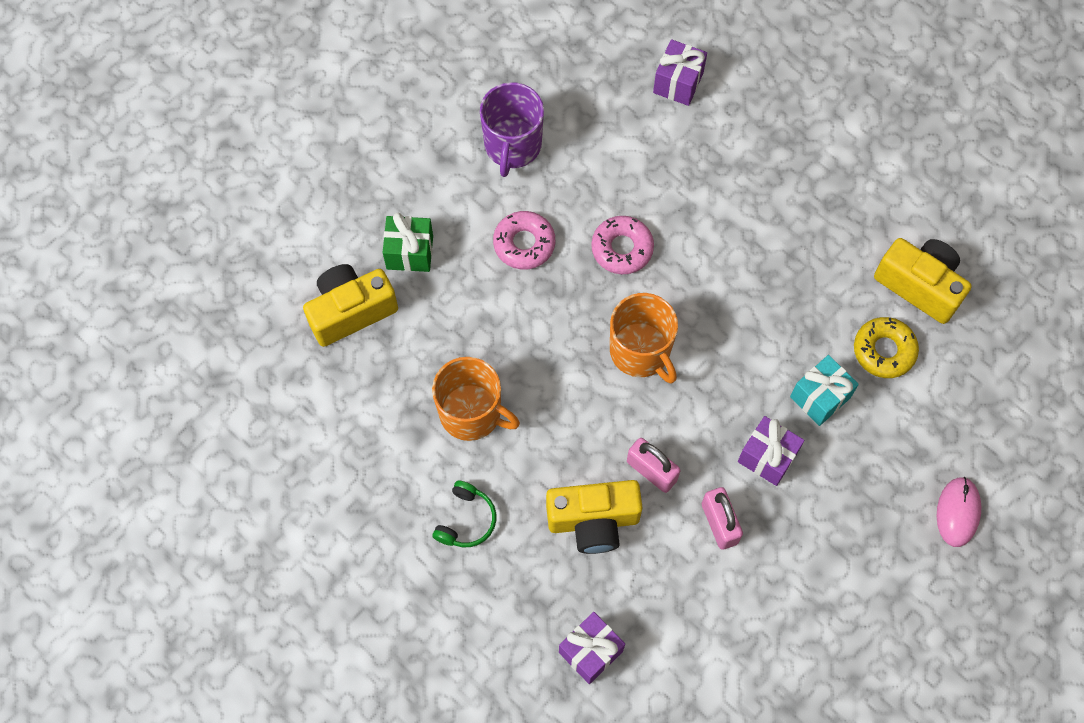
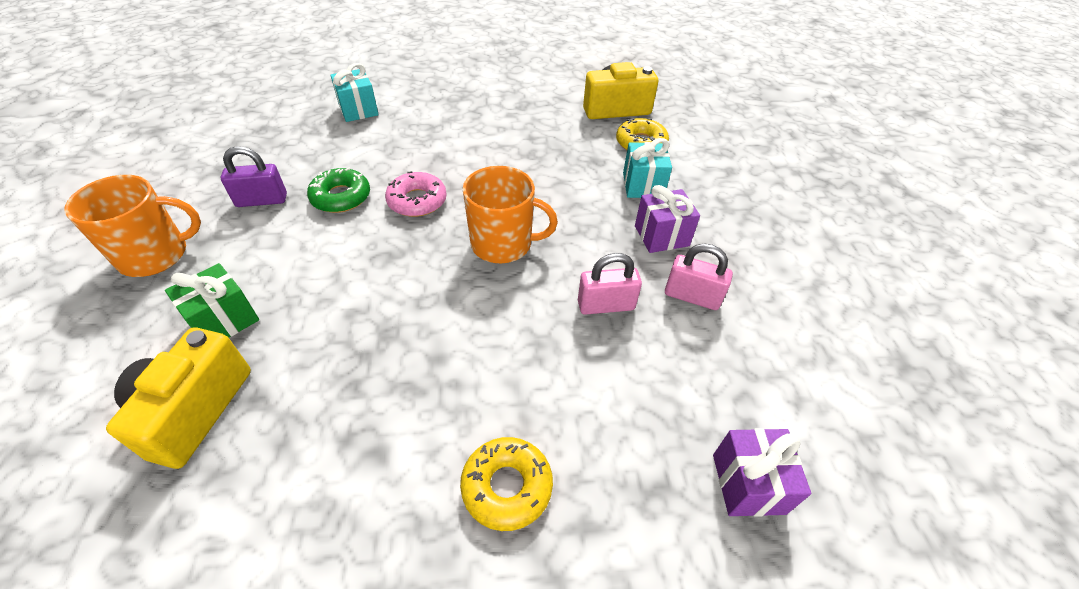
camera: 50 degrees left, 20 degrees down
orange mug [432,357,520,441] -> orange mug moved to [64,175,201,277]
green headphones [432,481,496,547] -> yellow donut [460,437,553,531]
purple mug [480,82,544,177] -> purple padlock [221,146,287,207]
pink donut [493,211,555,270] -> none
yellow camera [546,480,643,554] -> none
purple gift [653,39,707,106] -> turquoise gift [330,63,379,122]
pink mouse [937,477,981,547] -> none
none -> green donut [307,168,370,213]

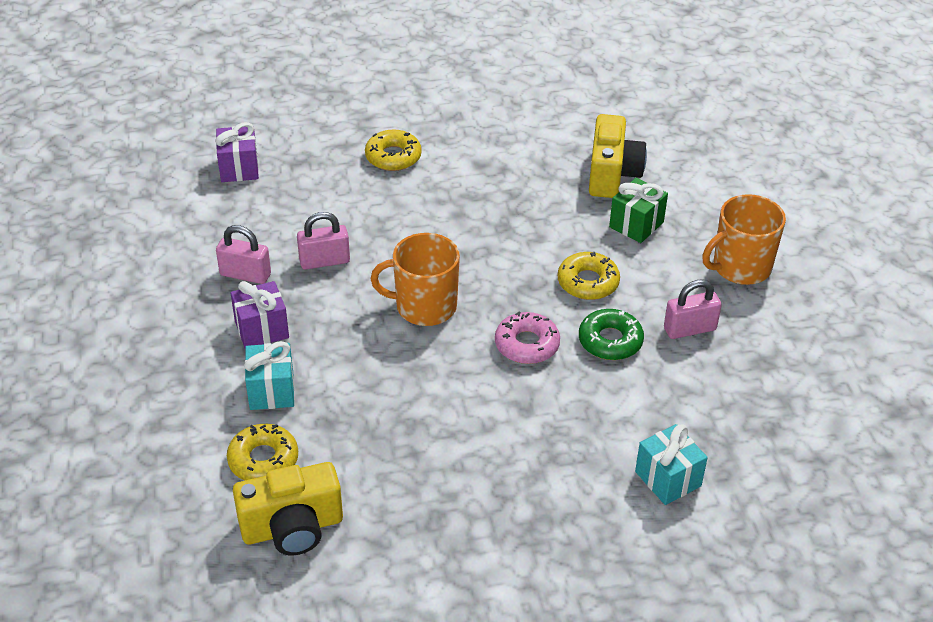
camera: 175 degrees right, 5 degrees down
purple padlock [221,146,287,207] -> pink padlock [664,279,722,339]
none -> yellow donut [558,252,620,300]

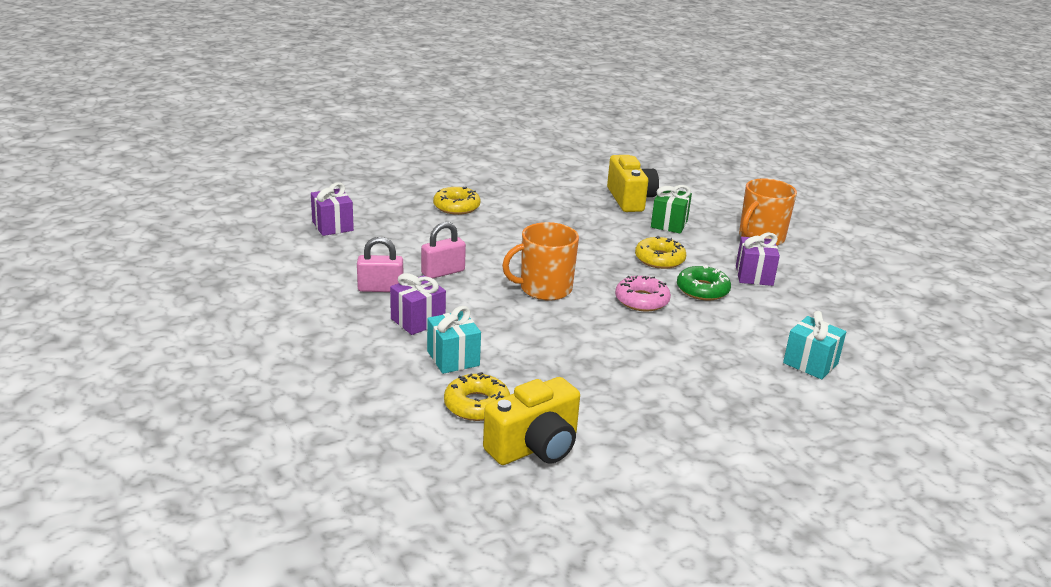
camera: 20 degrees left, 15 degrees down
pink padlock [664,279,722,339] -> purple gift [736,233,780,286]

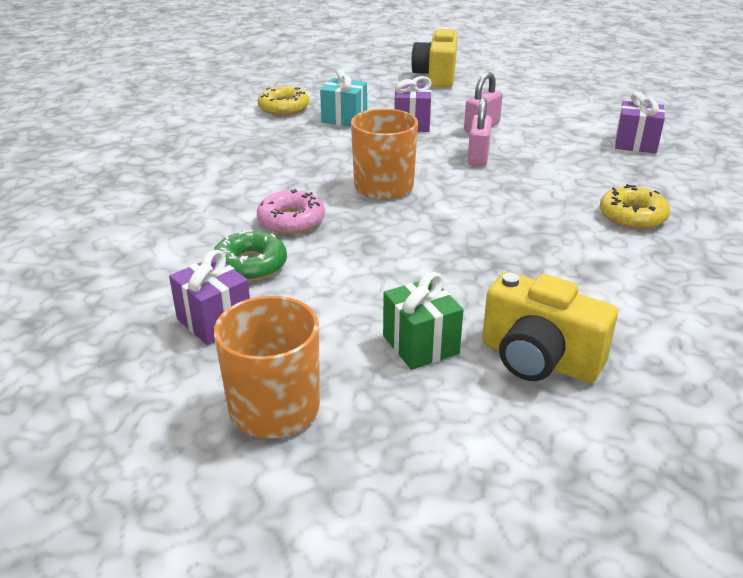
camera: 135 degrees right, 5 degrees up
yellow camera [483,377,580,465] -> yellow camera moved to [411,27,458,87]
yellow donut [635,236,686,269] -> none
turquoise gift [783,311,846,379] -> none

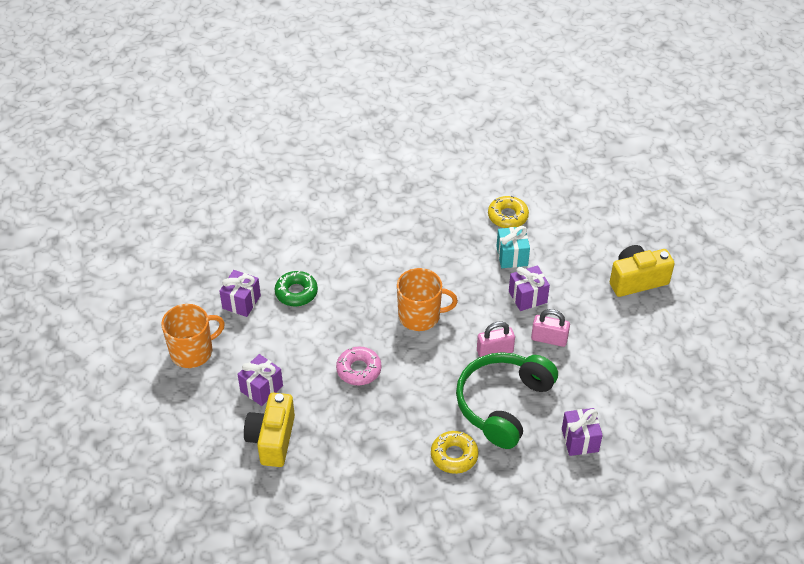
camera: 65 degrees right, 15 degrees up
pink donut [257,189,325,234] -> pink donut moved to [336,347,381,385]
green gift [383,272,464,370] -> purple gift [237,354,283,406]
none -> green headphones [456,352,558,449]

